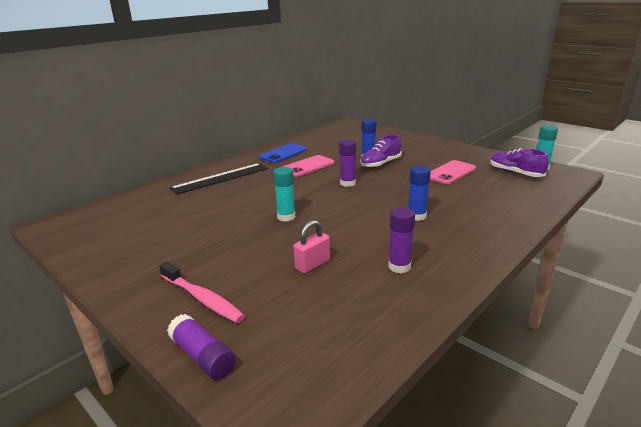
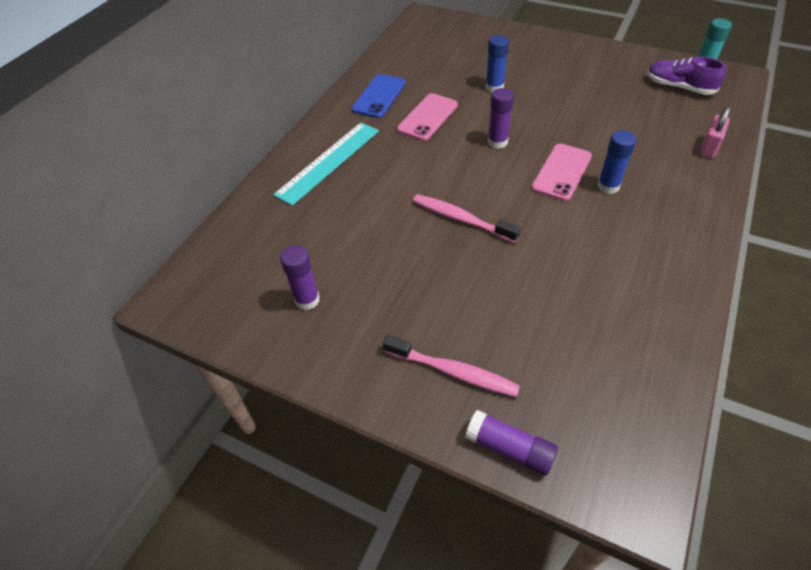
camera: 15 degrees left, 25 degrees up
black ruler [169,163,268,194] -> turquoise ruler [273,122,379,206]
turquoise glue stick [273,167,295,222] -> pink toothbrush [413,194,520,243]
pink padlock [293,220,330,274] -> pink padlock moved to [699,106,731,158]
purple shoe [360,135,402,168] -> none
purple glue stick [388,207,415,273] -> purple glue stick moved to [280,245,320,310]
pink phone [430,160,476,184] -> pink phone moved to [532,144,592,201]

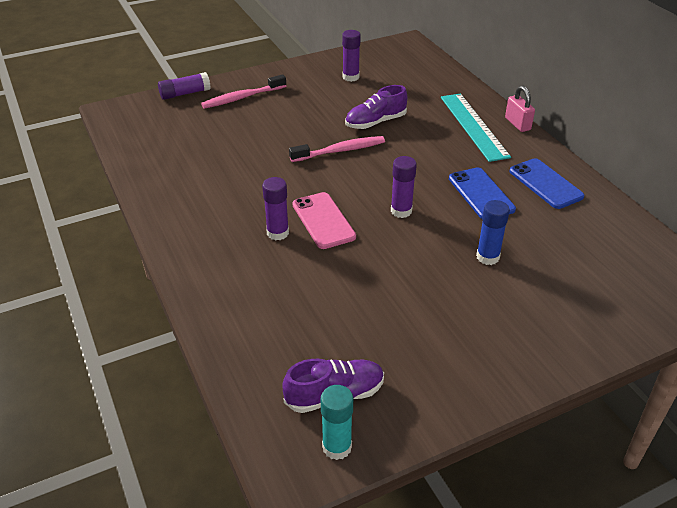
camera: 125 degrees right, 10 degrees down
pink phone [397,93,458,141] -> blue phone [449,167,516,219]
blue glue stick [597,130,637,194] -> purple glue stick [262,177,289,240]
pink padlock [699,106,731,158] -> pink padlock moved to [505,86,535,132]
none -> purple shoe [345,85,408,129]

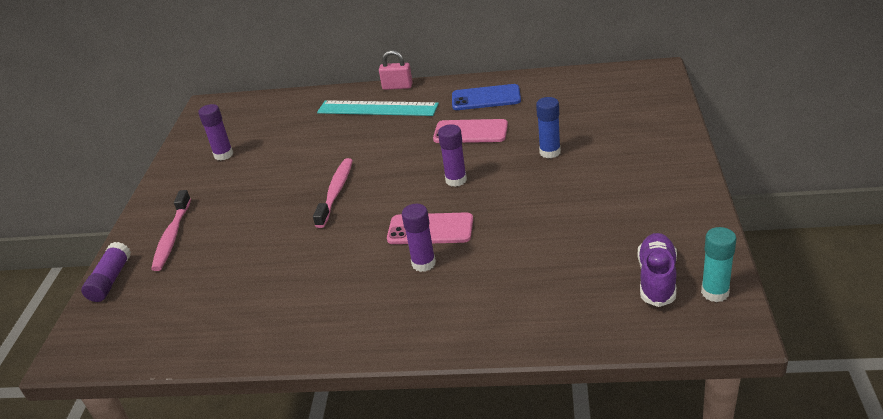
camera: 55 degrees left, 5 degrees down
purple shoe [345,85,408,129] -> none
blue phone [449,167,516,219] -> pink phone [433,119,508,143]

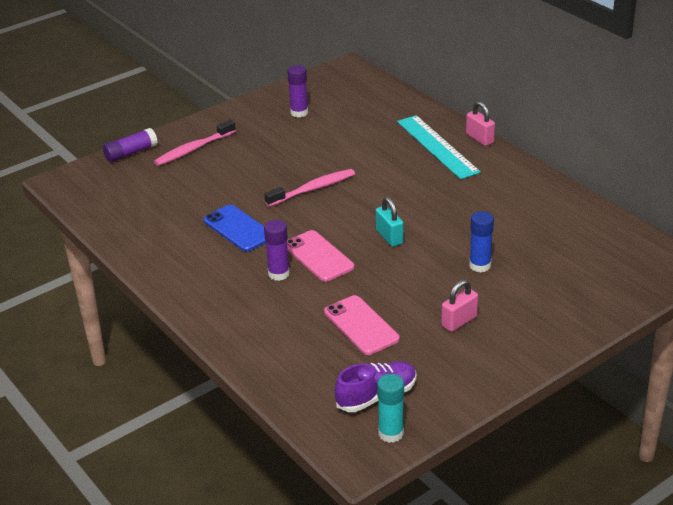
camera: 45 degrees right, 0 degrees up
pink phone [433,119,508,143] -> pink phone moved to [324,295,400,355]
purple glue stick [438,124,467,187] -> turquoise padlock [376,197,404,247]
blue phone [452,84,521,110] -> blue phone moved to [203,205,266,252]
none -> pink padlock [441,280,478,332]

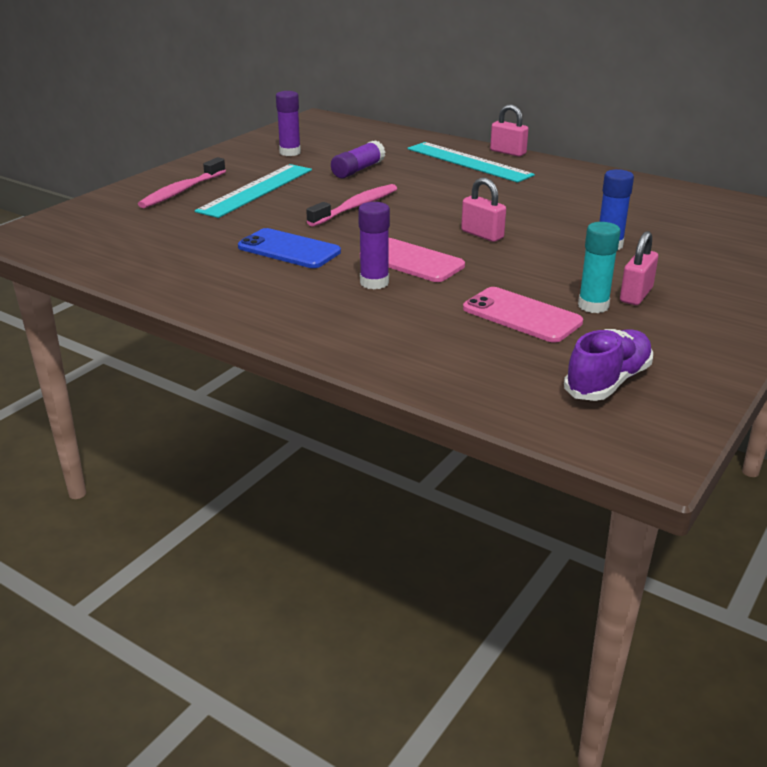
camera: 20 degrees left, 5 degrees down
purple glue stick [103,128,158,162] -> purple glue stick moved to [331,140,385,178]
turquoise padlock [376,197,404,247] -> pink padlock [461,178,506,242]
turquoise glue stick [377,374,404,443] -> turquoise glue stick moved to [578,222,621,313]
none -> turquoise ruler [195,164,312,218]

